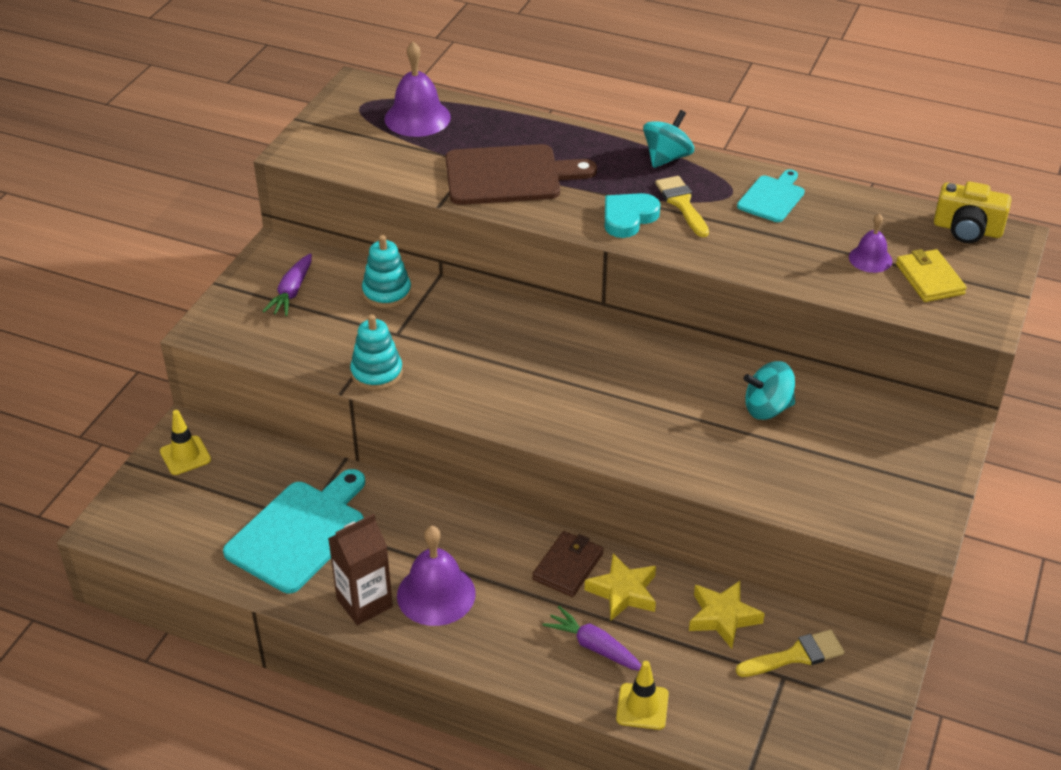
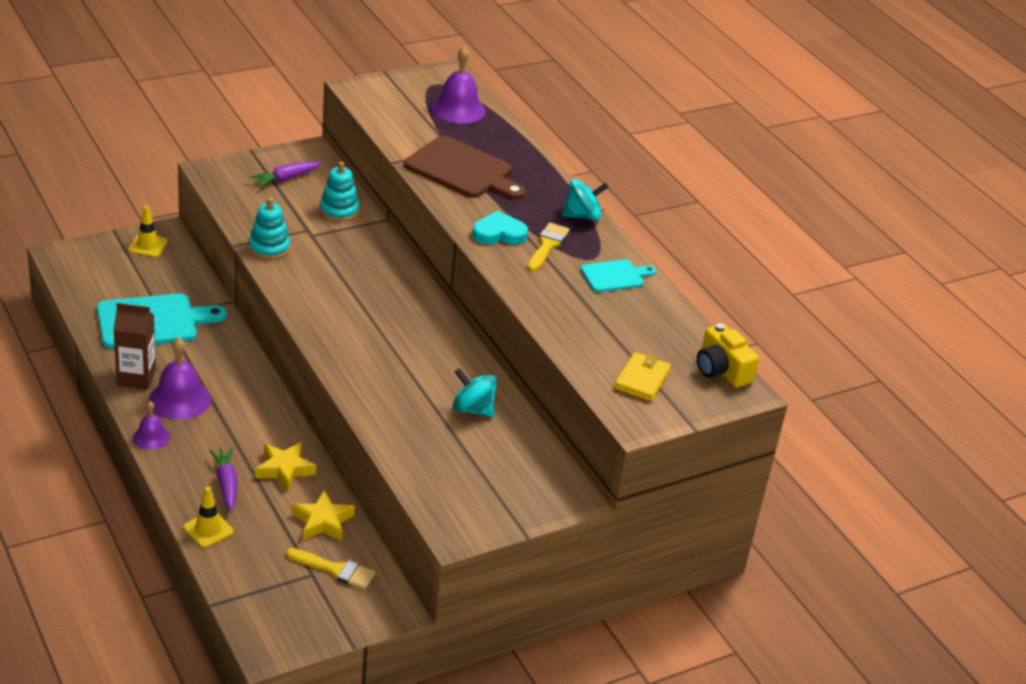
camera: 35 degrees right, 5 degrees down
brown wallet [532,531,603,597] -> none
purple bell [849,213,893,273] -> purple bell moved to [133,401,170,450]

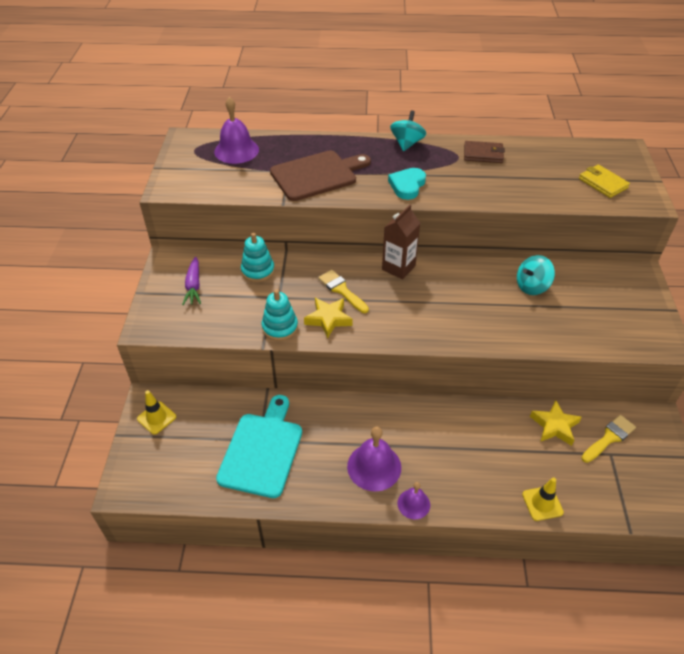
camera: 55 degrees left, 10 degrees up
brown carton [114,303,156,390] -> brown carton moved to [382,205,420,280]
purple carrot [209,447,238,511] -> none
yellow star [255,442,316,491] -> yellow star moved to [304,298,353,338]
yellow brush [528,222,569,272] -> yellow brush moved to [318,270,369,313]
turquoise cutting board [581,259,656,292] -> brown wallet [464,141,505,163]
yellow camera [697,323,759,388] -> none

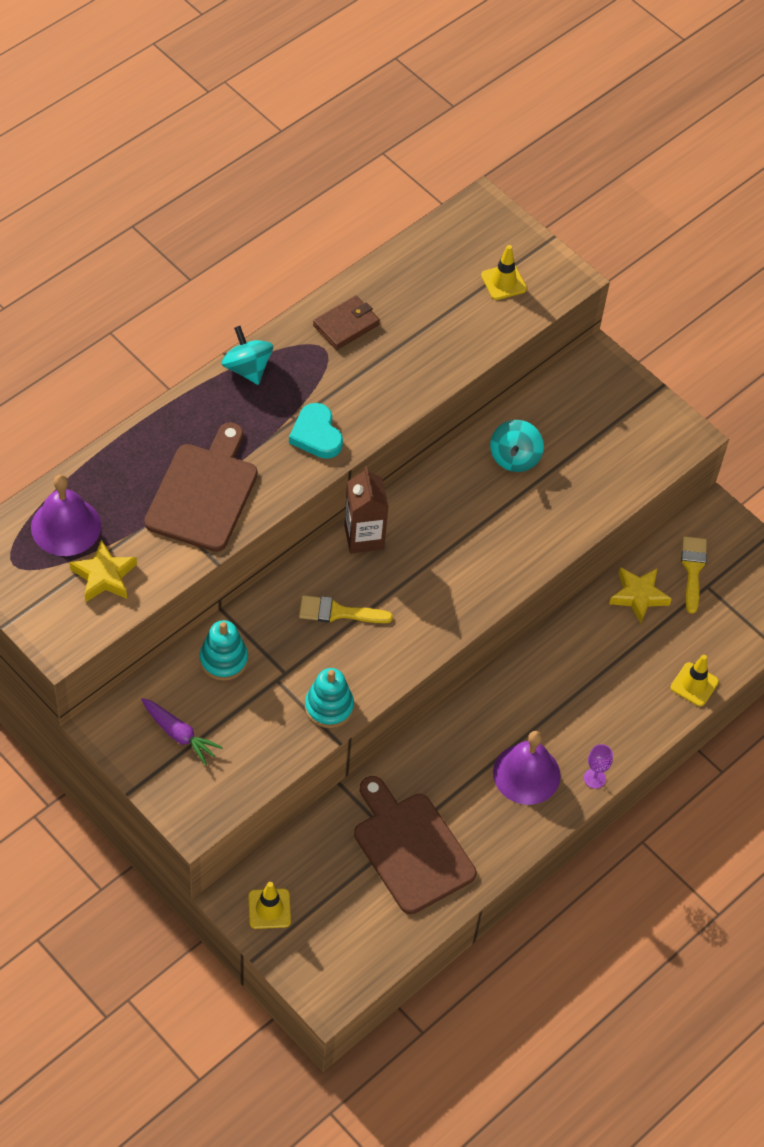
camera: 50 degrees left, 10 degrees up
turquoise cutting board [216,395,302,498] -> brown cutting board [354,776,476,914]
yellow star [304,298,353,338] -> yellow star moved to [69,539,137,602]
purple bell [397,482,430,519] -> purple goblet [584,744,613,789]
yellow wallet [579,165,630,198] -> yellow traffic cone [481,245,527,300]

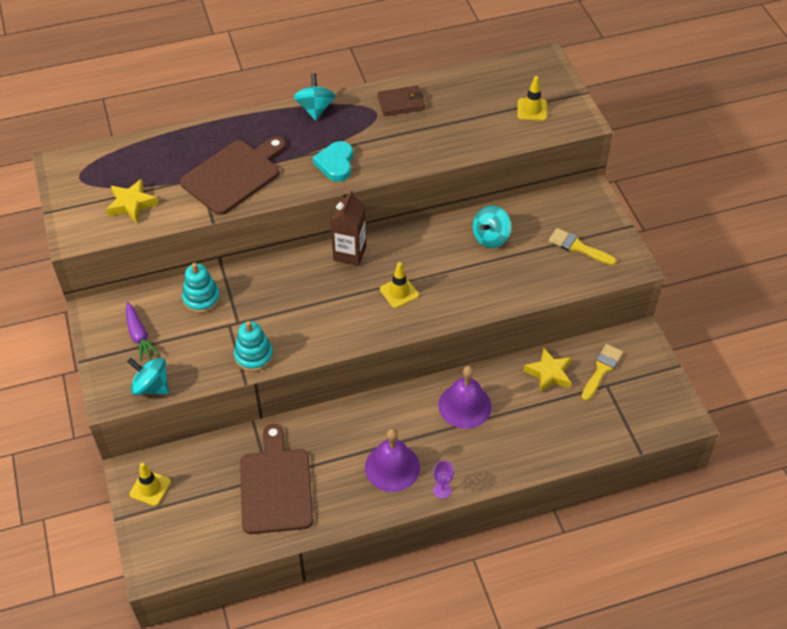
camera: 30 degrees right, 5 degrees down
purple bell [31,474,101,556] -> purple bell moved to [438,366,492,429]
yellow brush [299,595,393,623] -> yellow brush moved to [548,228,617,266]
yellow traffic cone [670,655,719,706] -> yellow traffic cone moved to [380,262,419,308]
none -> turquoise spinning top [127,357,169,395]

